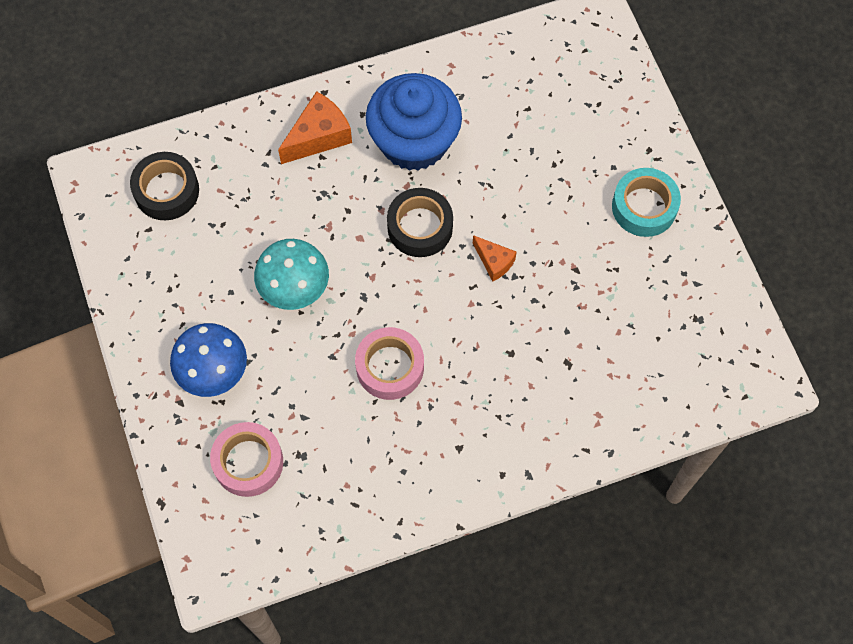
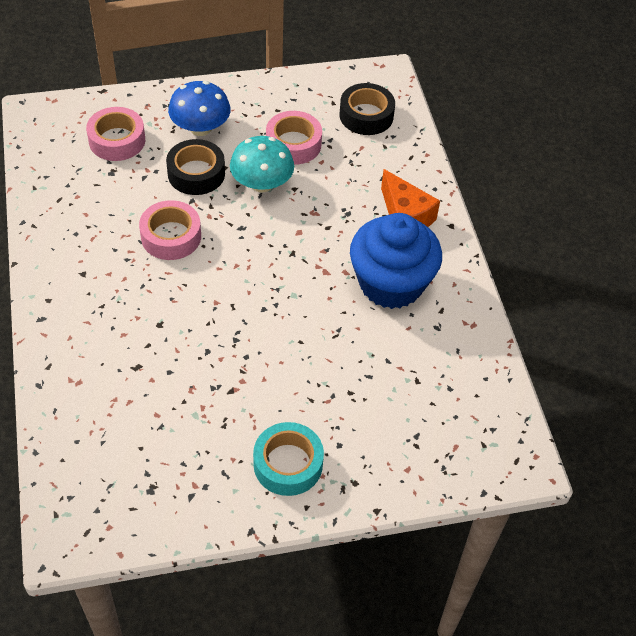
camera: 95 degrees right, 15 degrees down
black tape [387,188,453,257] -> black tape moved to [166,139,225,195]
orange cheese [473,235,516,282] -> none
none -> pink tape [266,111,322,165]

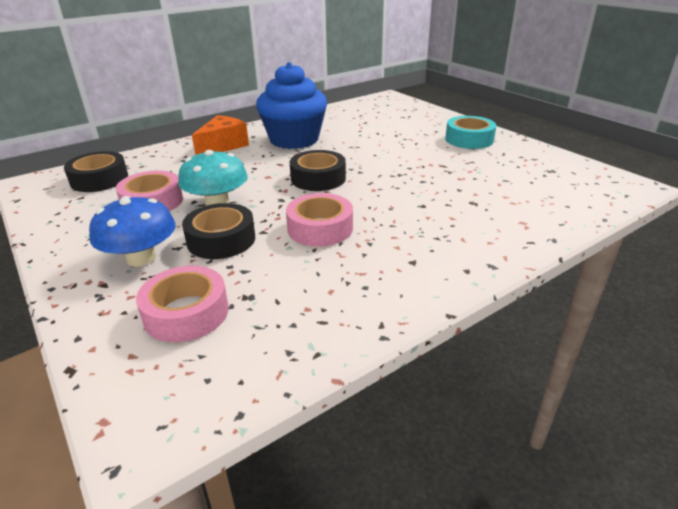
camera: 110 degrees left, 20 degrees down
none -> black tape [290,150,346,191]

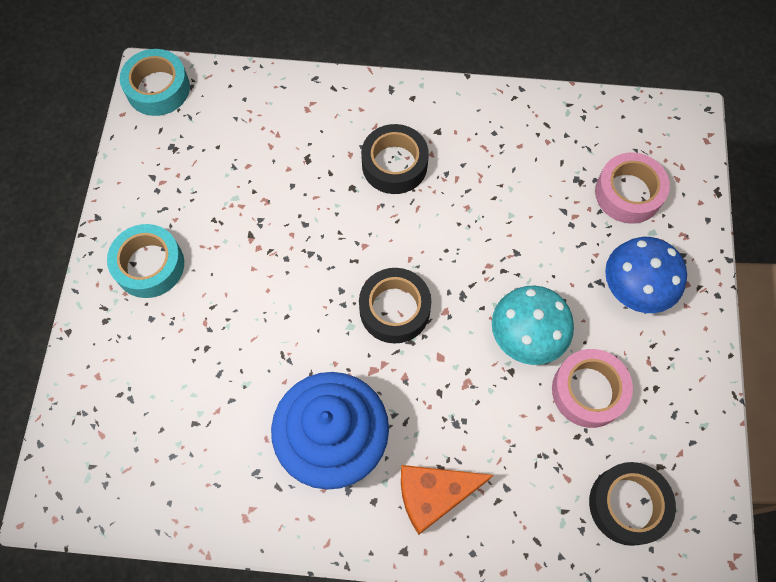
camera: 140 degrees left, 35 degrees up
black tape [182,203,255,259] -> black tape moved to [361,124,429,194]
pink tape [286,193,353,247] -> none
none -> turquoise tape [120,49,190,116]

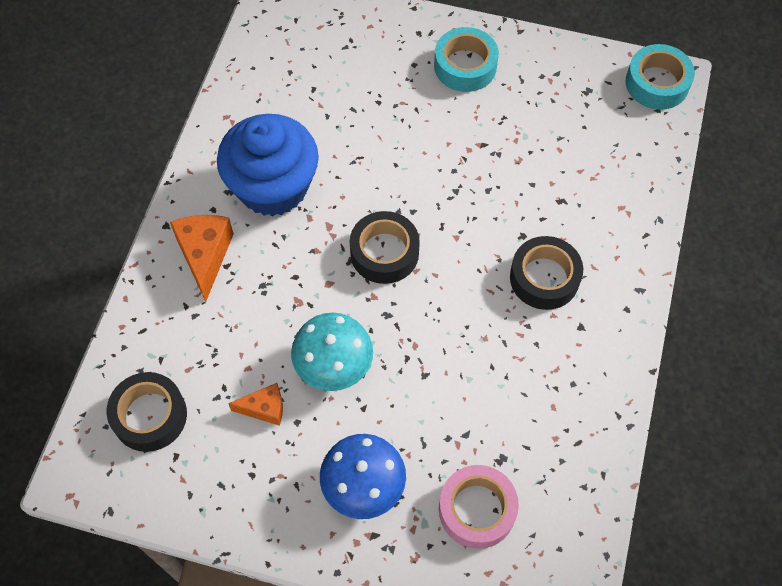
camera: 100 degrees right, 5 degrees down
pink tape [552,349,633,428] -> orange cheese [228,383,283,426]

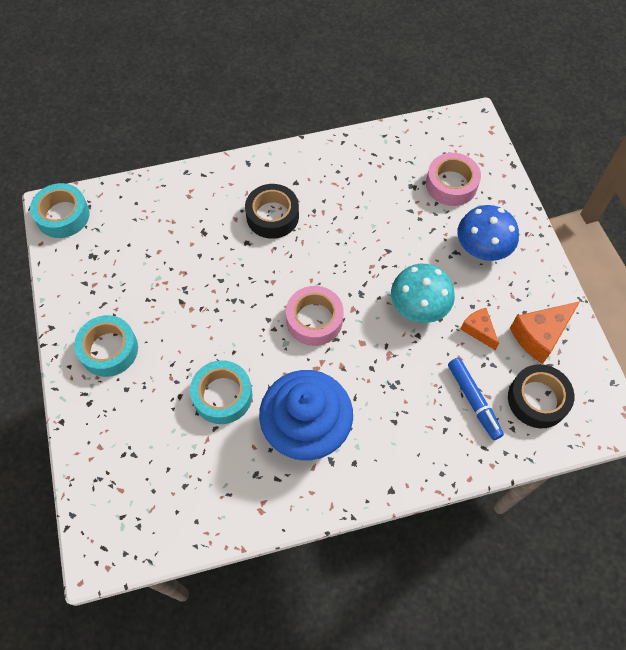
camera: 120 degrees left, 0 degrees up
orange cheese [170,215,234,302] -> orange cheese moved to [510,301,580,364]
black tape [350,211,420,284] -> pink tape [286,286,344,346]
none -> turquoise tape [190,360,252,424]
none -> blue marker [448,358,504,440]

